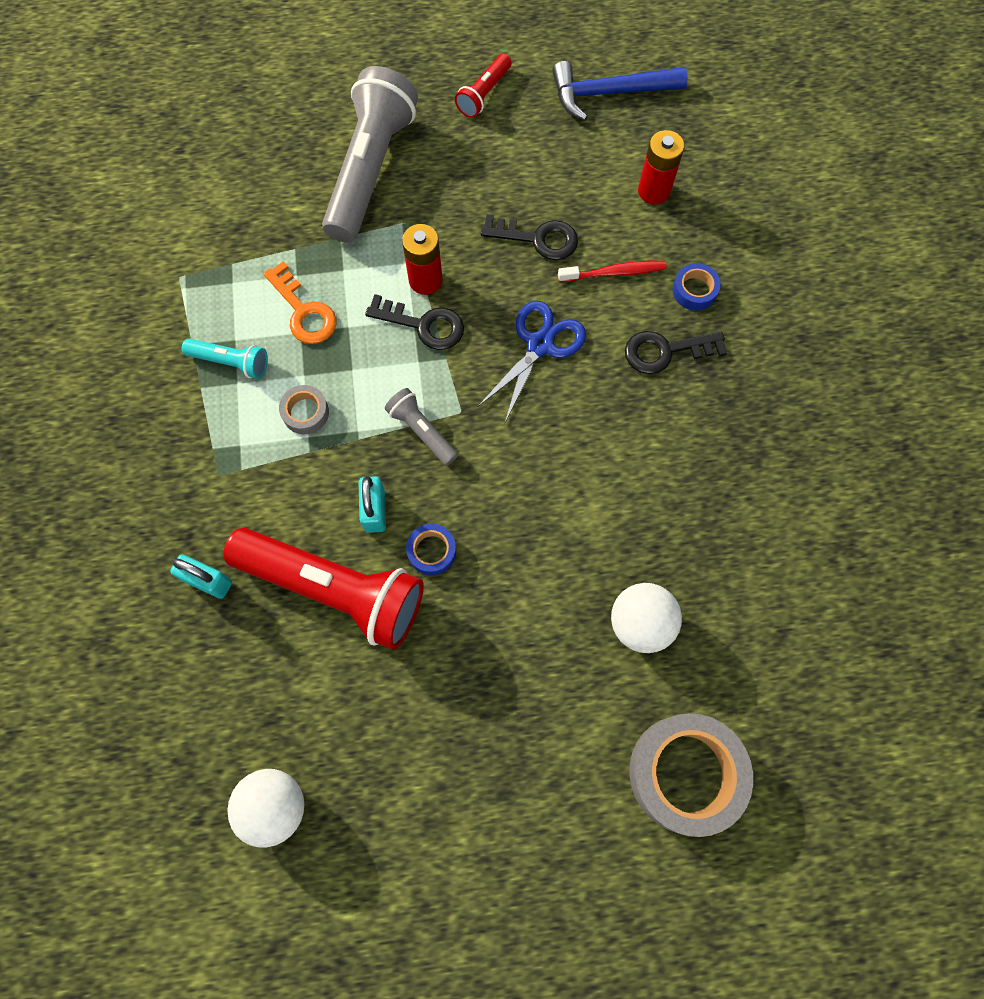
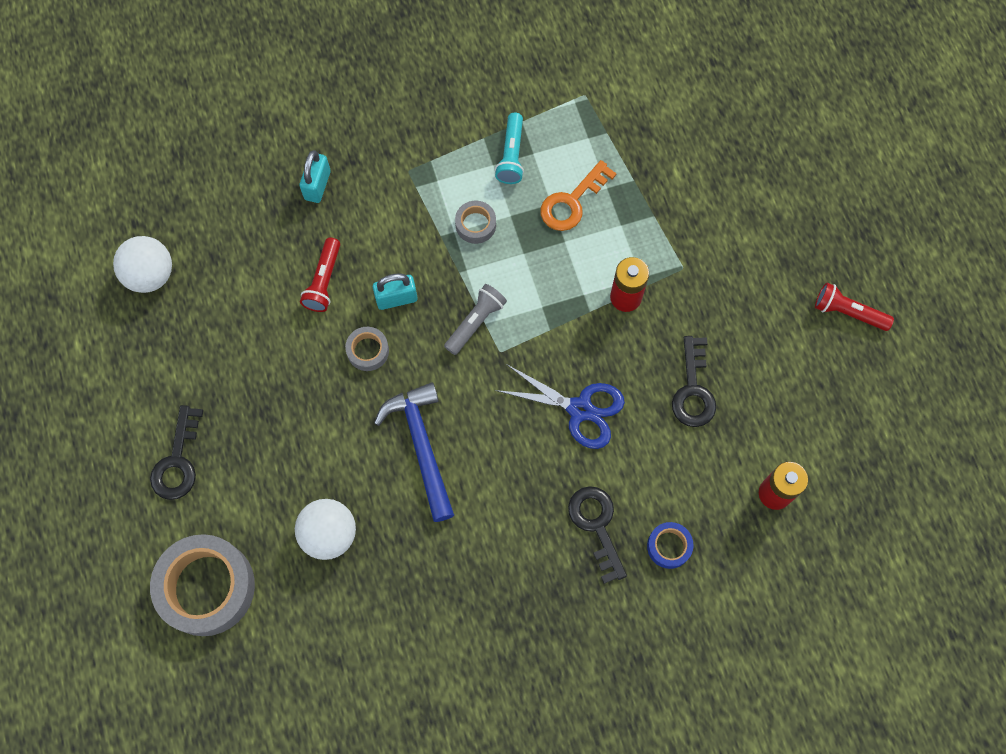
camera: 80 degrees right, 0 degrees up
red flashlight [223,528,424,650] -> red flashlight [300,237,340,312], size x0.46
grey flashlight [322,66,418,243] -> none
black key [365,294,464,350] -> black key moved to [150,405,203,500]
blue tape [406,523,456,575] -> grey tape [345,327,389,371]
blue hammer [552,61,688,121] -> blue hammer moved to [374,382,454,522]
red toothbrush [558,261,667,282] -> none

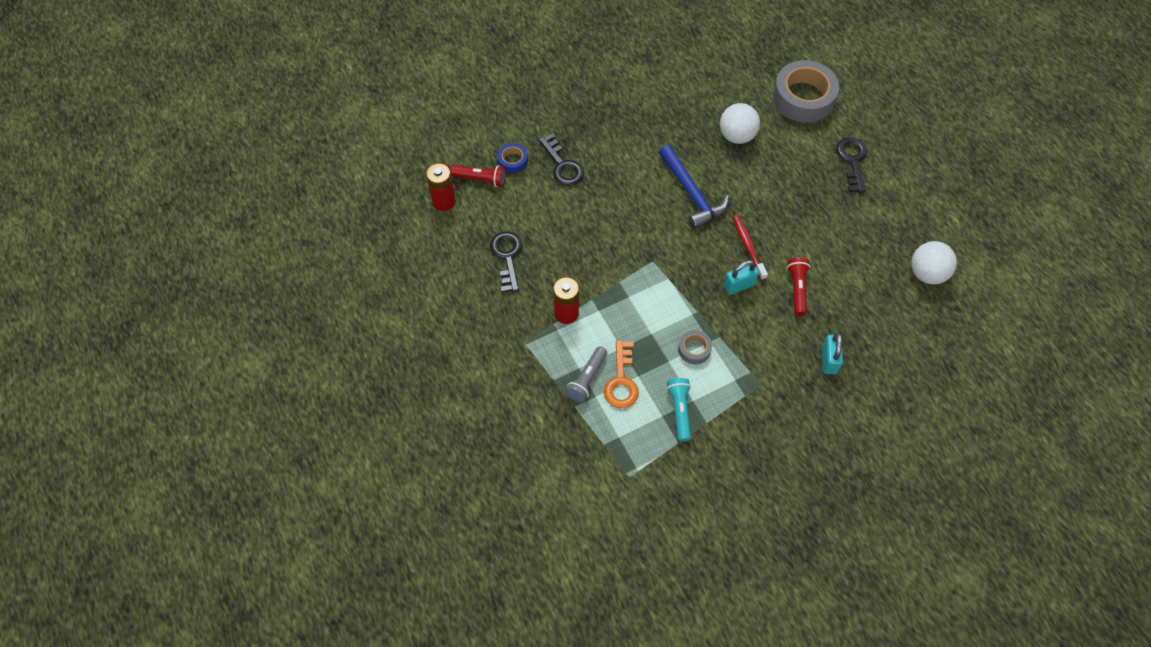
camera: 170 degrees right, 10 degrees down
grey tape [345,327,389,371] -> red toothbrush [732,215,768,280]
grey flashlight [444,284,507,355] -> grey flashlight moved to [565,346,607,403]
blue scissors [495,364,625,449] -> none
orange key [540,160,617,231] -> orange key turned 150 degrees clockwise [604,340,639,408]
red flashlight [815,283,894,331] -> red flashlight moved to [450,165,506,187]

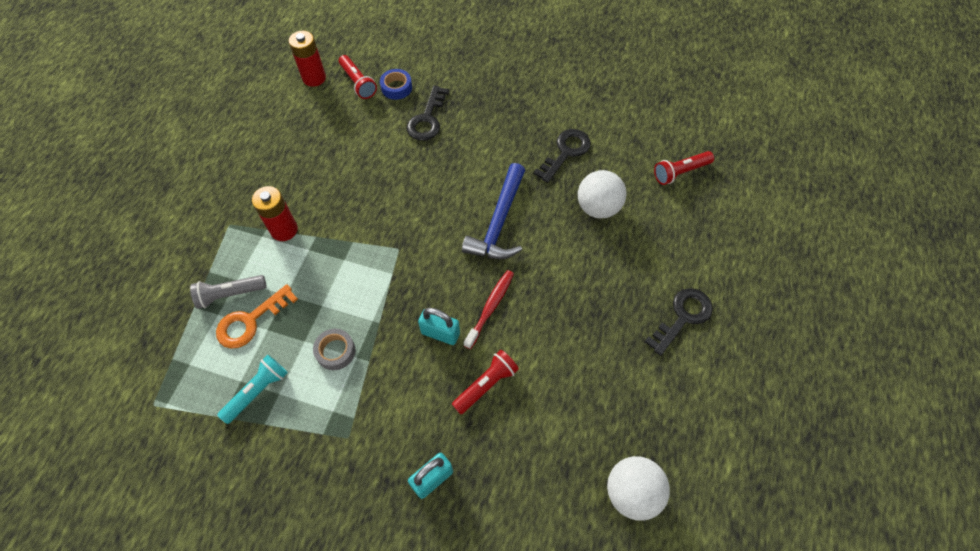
camera: 45 degrees right, 0 degrees up
black key [490,231,522,292] -> black key moved to [533,129,591,183]
grey tape [773,60,839,123] -> none
none -> red flashlight [654,151,714,185]

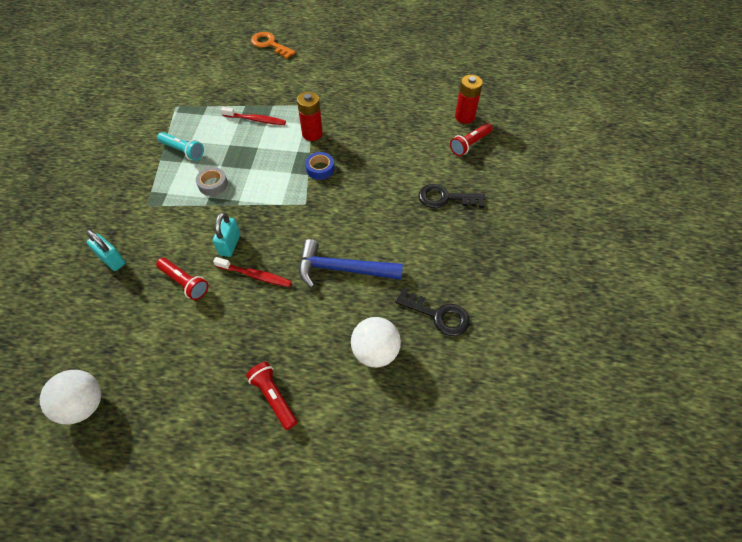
camera: 80 degrees right, 5 degrees down
grey flashlight [190,275,267,309] -> red toothbrush [221,107,286,125]
orange key [216,284,298,349] -> orange key moved to [251,32,296,59]
blue tape [380,69,412,100] -> blue tape moved to [305,152,335,180]
black key [644,288,713,356] -> none
red flashlight [654,151,714,185] -> red flashlight moved to [246,362,297,430]

